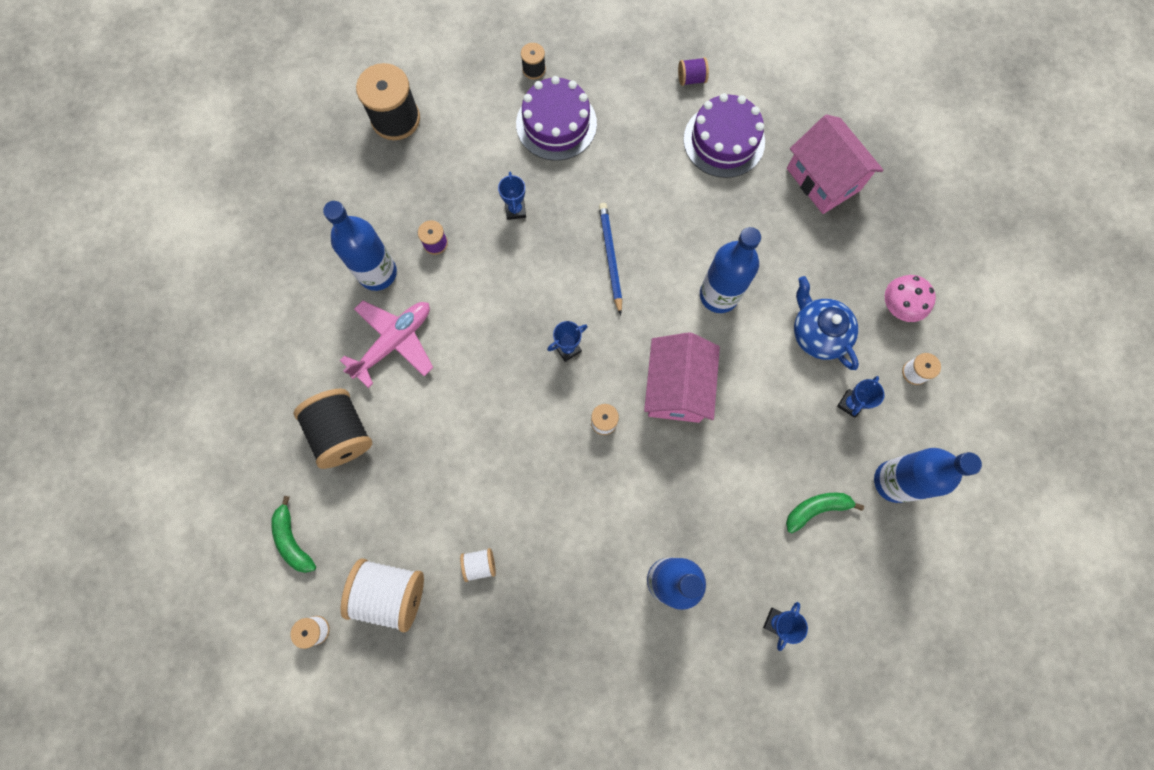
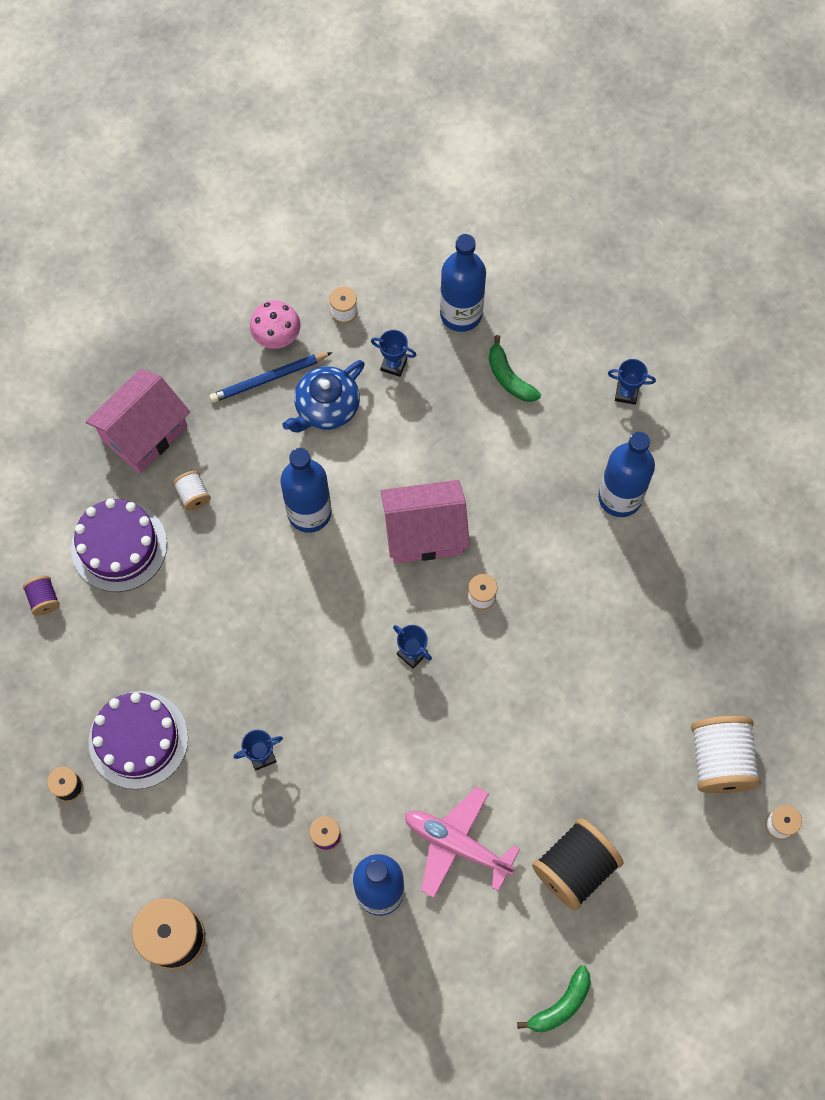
camera: 105 degrees left, 5 degrees down
green banana [271,496,316,573] -> green banana moved to [517,965,591,1032]
white spool [460,548,496,582] -> white spool moved to [173,471,211,511]
blue pencil [599,203,622,315] -> blue pencil moved to [209,352,332,403]

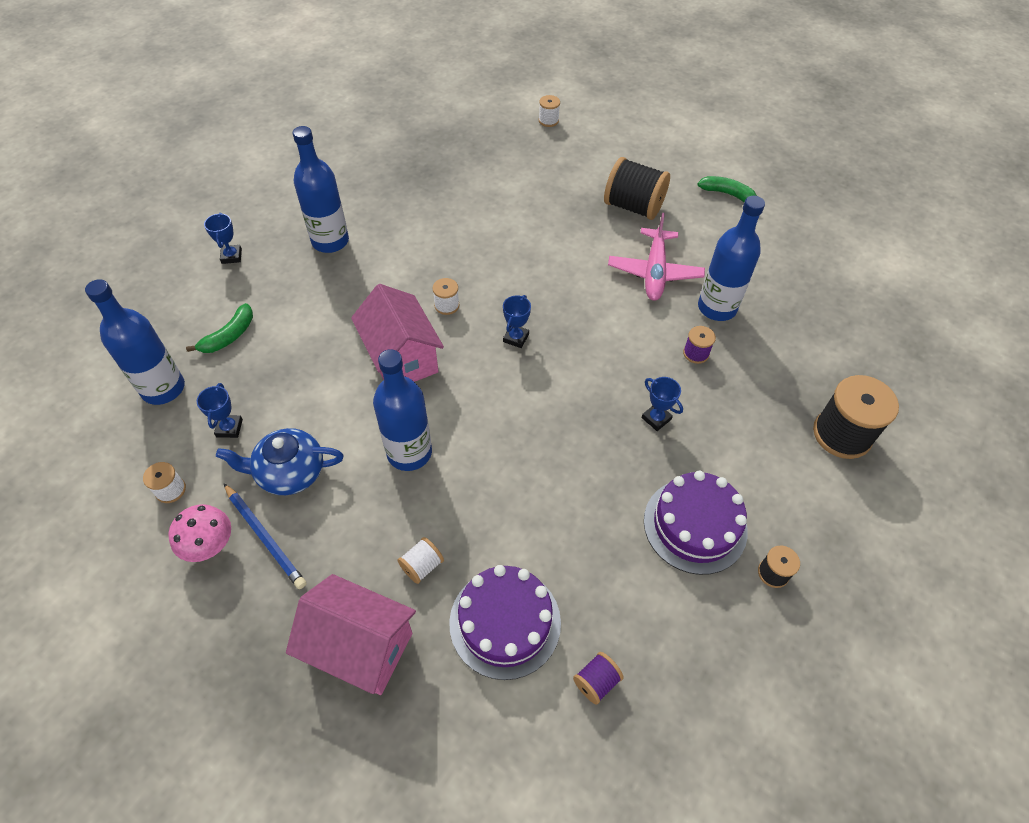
camera: 110 degrees left, 15 degrees down
blue teapot [282,360,365,433] -> blue teapot turned 150 degrees clockwise [216,428,343,495]
white spool [691,716,761,793] -> none

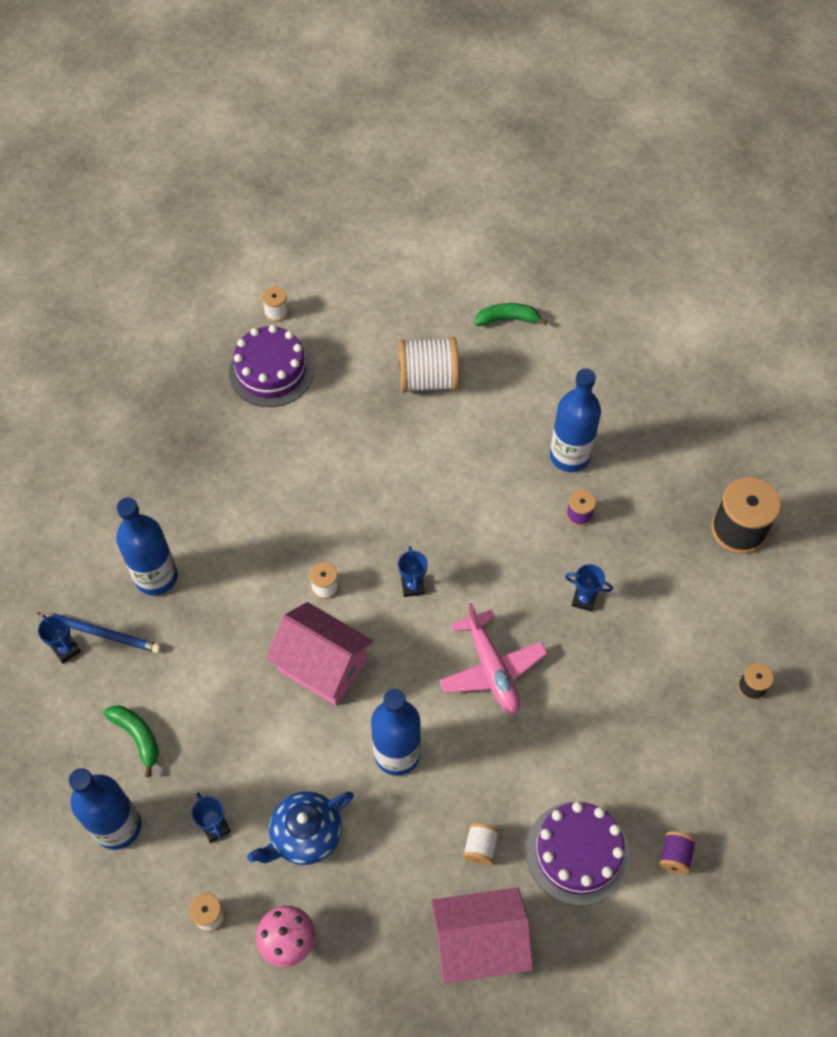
camera: 30 degrees left, 5 degrees up
green banana [186,303,253,353] -> green banana turned 45 degrees counterclockwise [103,706,159,777]
blue pencil [224,484,306,589] -> blue pencil moved to [37,613,161,653]
black spool [604,157,670,220] -> white spool [399,337,459,393]
pink plane [608,213,705,301] -> pink plane moved to [439,603,548,715]
purple cake [644,471,748,575] -> purple cake moved to [229,325,314,407]

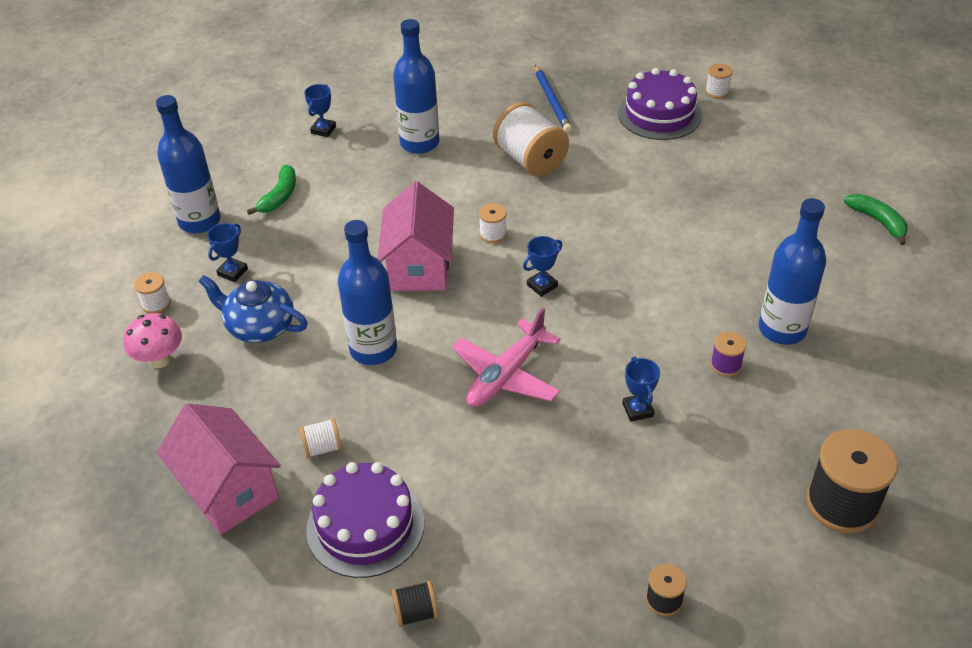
camera: 60 degrees right, 15 degrees down
blue pencil [37,613,161,653] -> blue pencil moved to [535,65,572,132]
white spool [399,337,459,393] -> white spool moved to [493,102,569,177]
purple spool [659,831,696,874] -> black spool [391,581,438,627]

